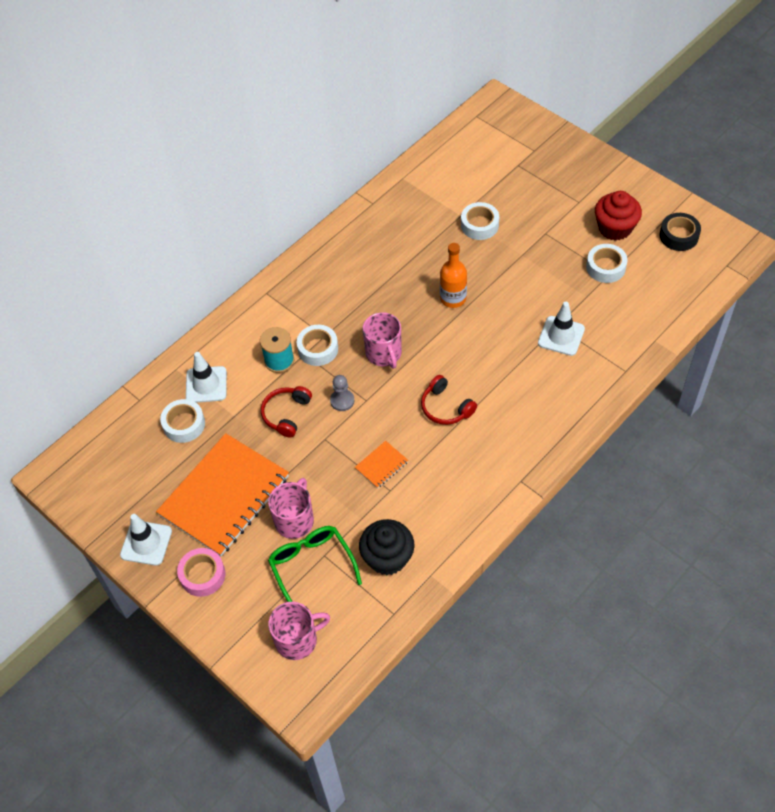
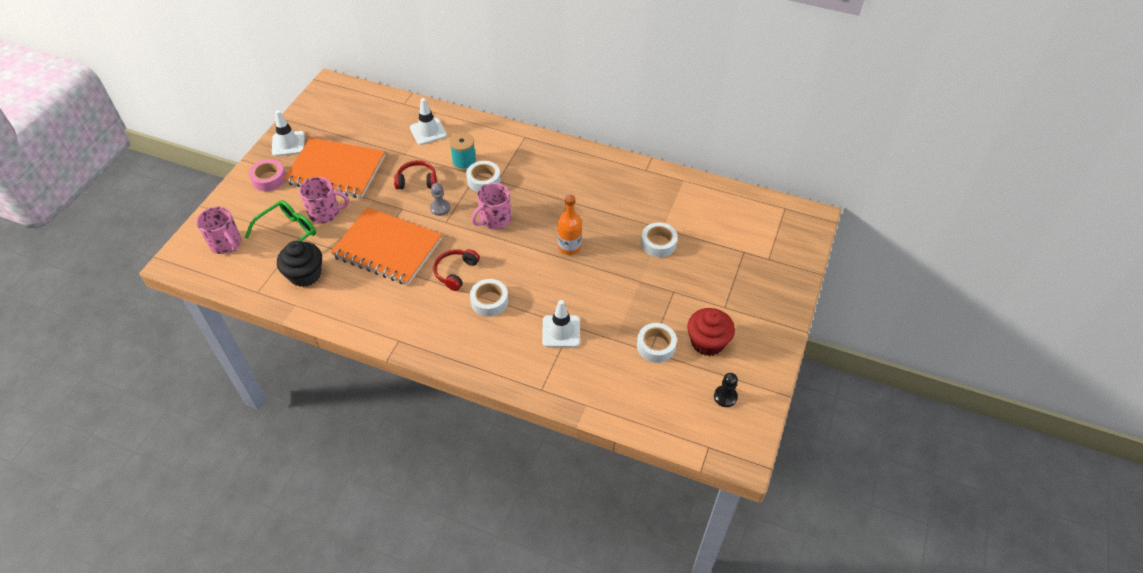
camera: 65 degrees right, 5 degrees down
white tape [160,399,205,443] -> white tape moved to [470,279,508,317]
orange notebook [355,441,408,489] -> orange notebook [330,207,442,285], size x2.48
black tape [660,213,701,251] -> black pawn [714,373,738,407]

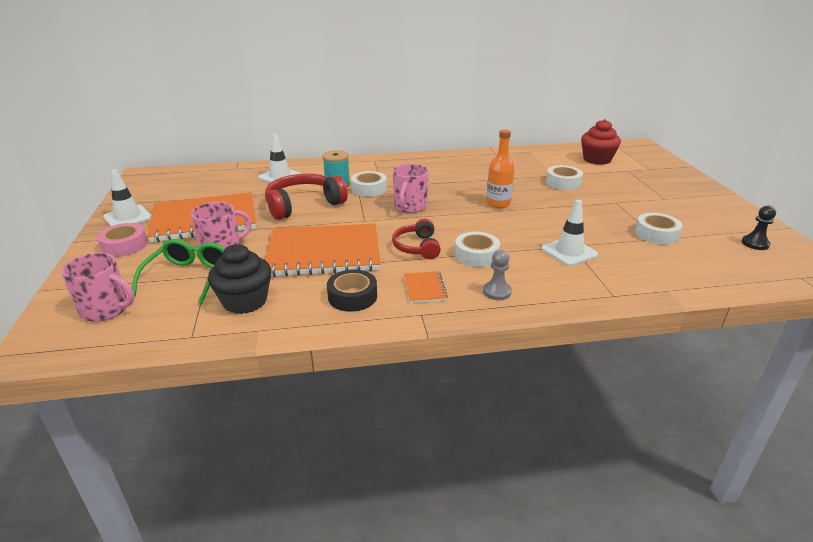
camera: 30 degrees left, 20 degrees down
red headphones [394,160,437,189] -> red headphones [265,174,348,220], size x1.65
grey pawn [430,183,450,216] -> grey pawn moved to [483,250,512,300]
red cupcake [687,308,735,356] -> red cupcake moved to [581,119,621,165]
none -> black tape [327,269,377,312]
none -> orange notebook [404,271,448,303]

